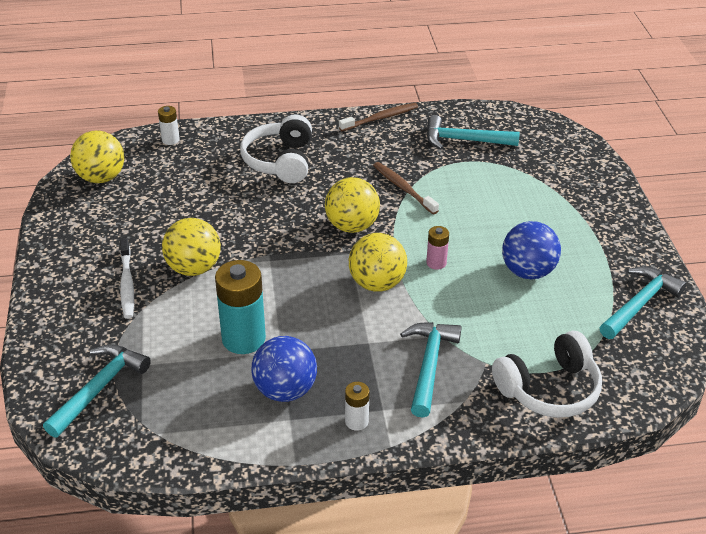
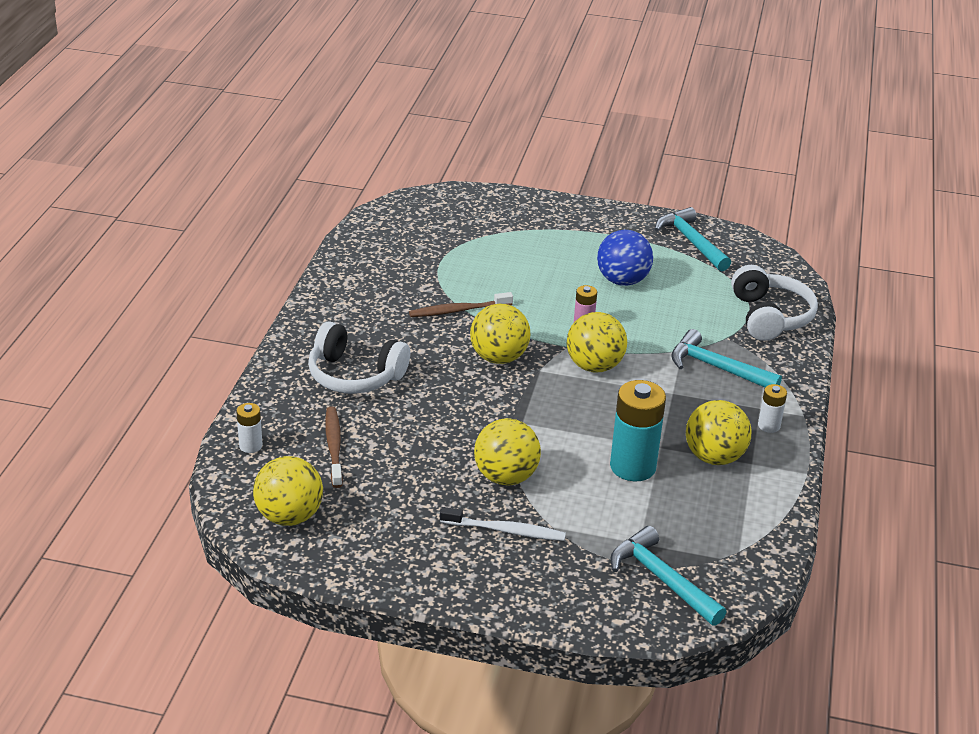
camera: 70 degrees left, 5 degrees down
blue ball [251,336,317,402] -> yellow ball [686,400,751,465]
brown toothbrush [339,103,418,131] -> brown toothbrush moved to [325,406,343,488]
turquoise hammer [427,115,520,149] -> none

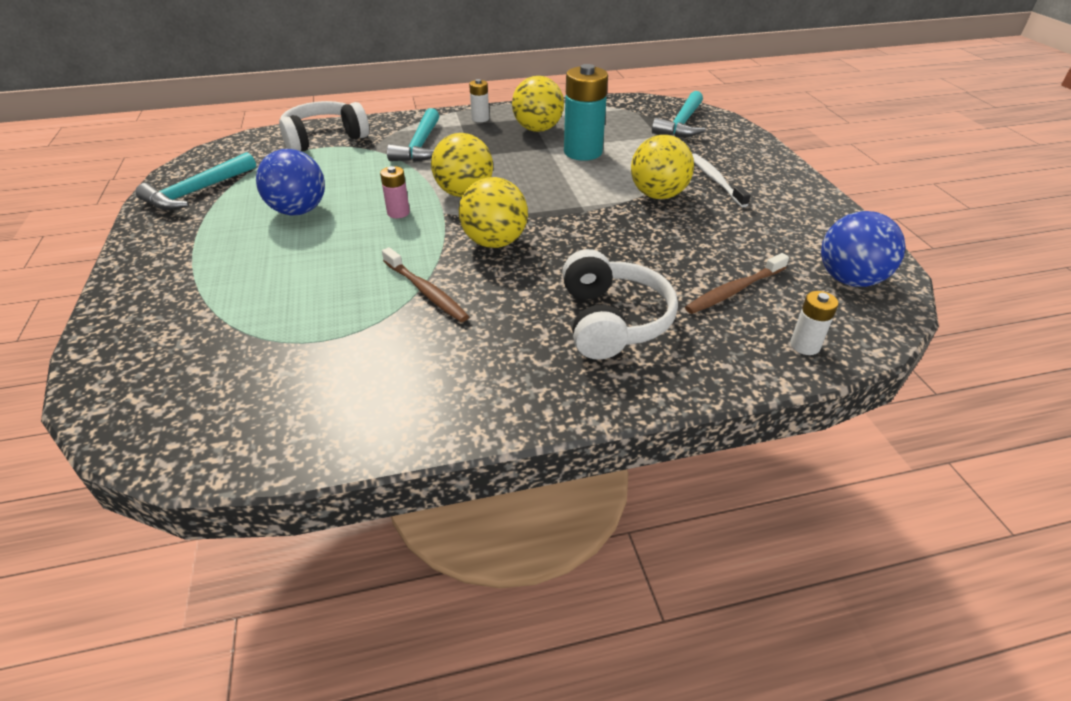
camera: 115 degrees left, 5 degrees up
yellow ball [253,456,323,526] -> blue ball [821,211,905,287]

